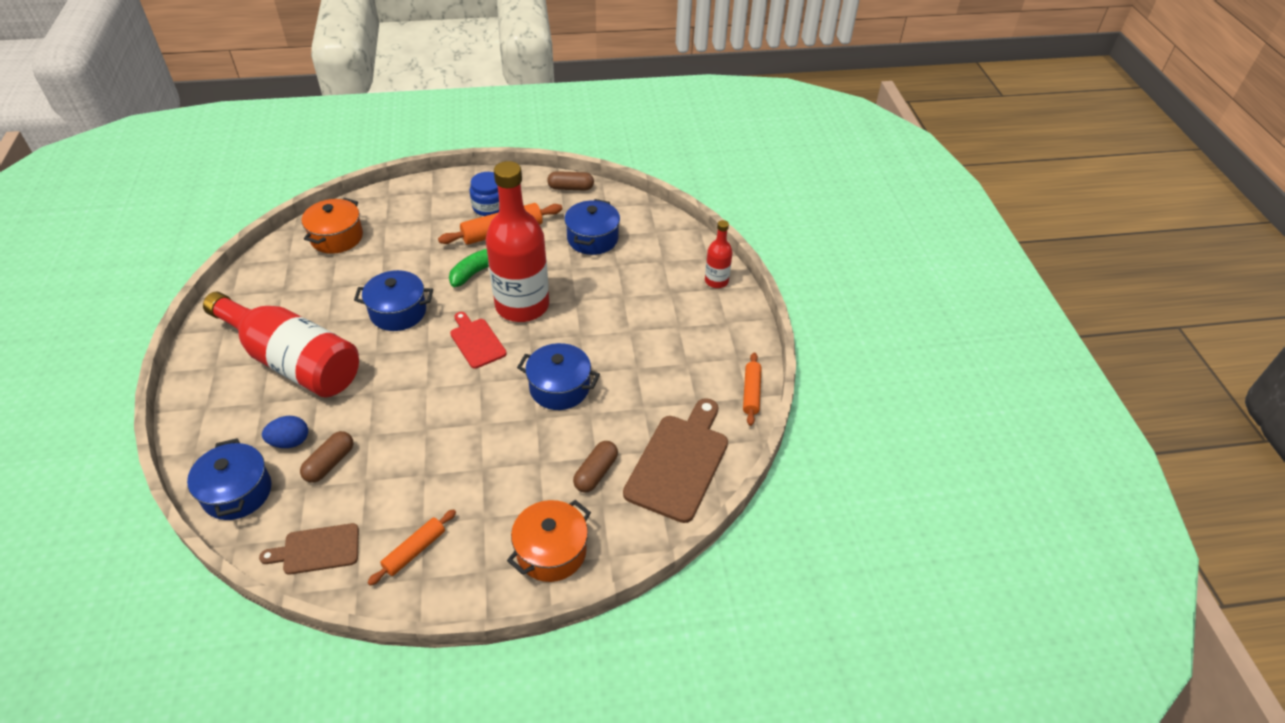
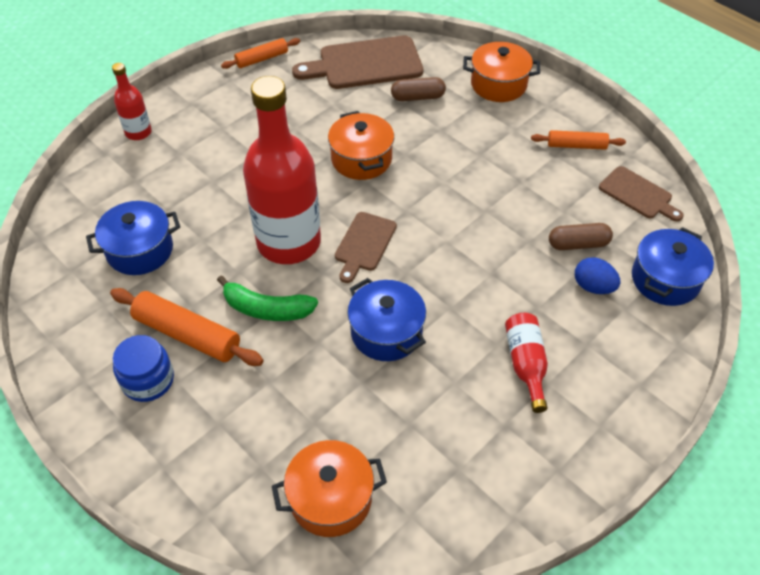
camera: 125 degrees left, 5 degrees up
red bottle [203,292,359,398] -> red bottle [505,313,548,413], size x0.46
red cutting board [450,312,507,369] -> brown cutting board [335,212,397,283]
blue pot [517,343,600,410] -> orange pot [328,111,394,180]
brown capsule [547,171,594,191] -> none

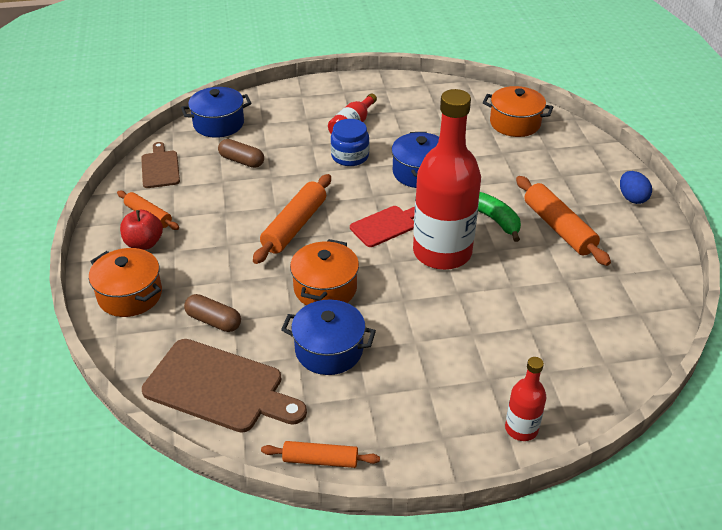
camera: 145 degrees left, 10 degrees down
blue pot [86,201,180,275] -> blue pot moved to [281,300,376,375]
blue jar [113,335,174,402] -> blue jar moved to [331,119,369,166]
brown cutting board [335,212,397,283] -> red cutting board [350,206,415,247]
blue egg [575,257,621,294] -> blue egg moved to [620,171,652,204]
none -> red apple [120,210,163,250]
none -> orange rolling pin [253,174,331,264]

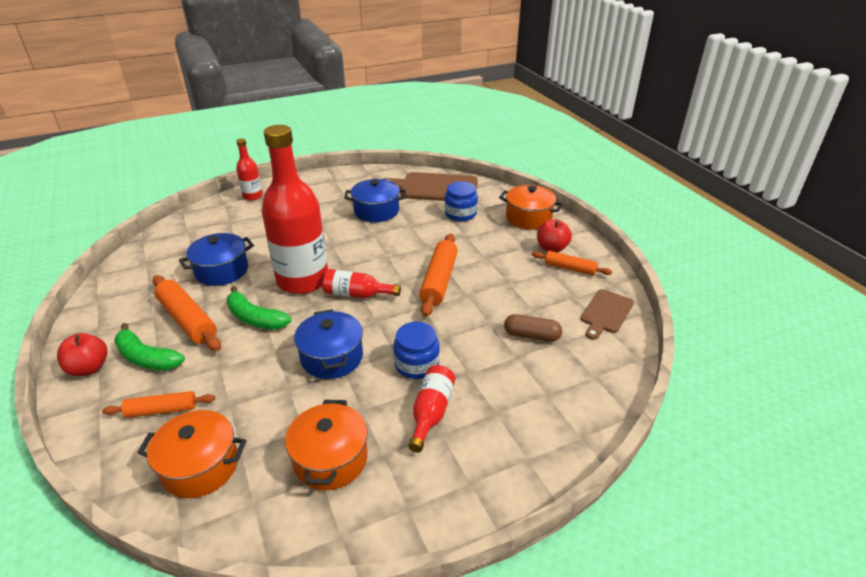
camera: 165 degrees right, 5 degrees down
brown cutting board [141,142,180,188] -> brown cutting board turned 60 degrees clockwise [581,289,634,340]
blue pot [181,87,252,138] -> blue pot moved to [179,233,254,286]
brown capsule [184,294,241,332] -> blue jar [444,181,478,221]
orange rolling pin [261,441,380,468] -> orange rolling pin moved to [102,391,215,418]
orange pot [290,239,359,305] -> orange pot moved to [285,400,368,490]
red cutting board [350,206,415,247] -> red bottle [322,269,401,298]
blue egg [620,171,652,204] -> red apple [57,333,108,376]
none -> green banana [114,323,185,370]

